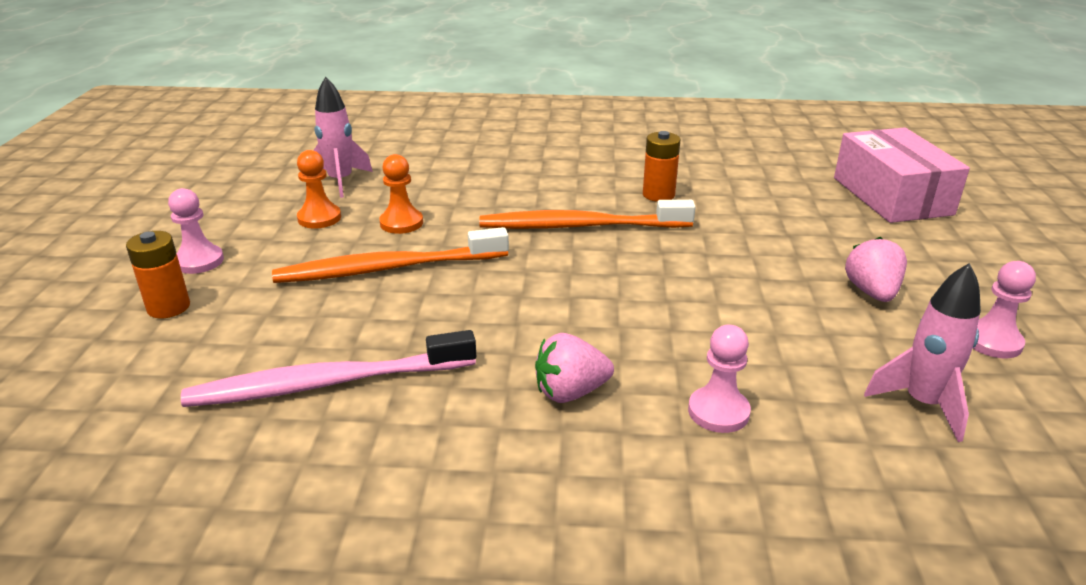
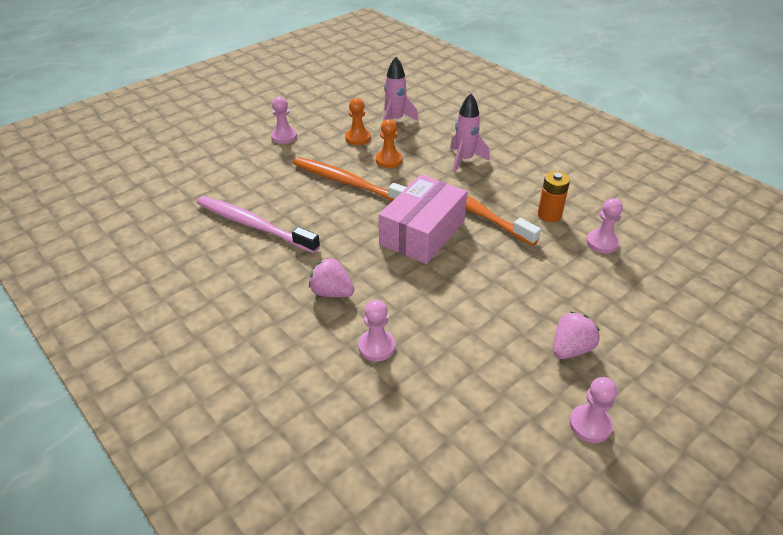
camera: 45 degrees right, 10 degrees up
orange battery [126,231,190,318] -> none
pink box [834,127,970,223] -> pink box moved to [379,175,467,264]
pink rocket [864,263,981,442] -> pink rocket moved to [450,93,490,173]
none -> pink pawn [586,198,623,253]

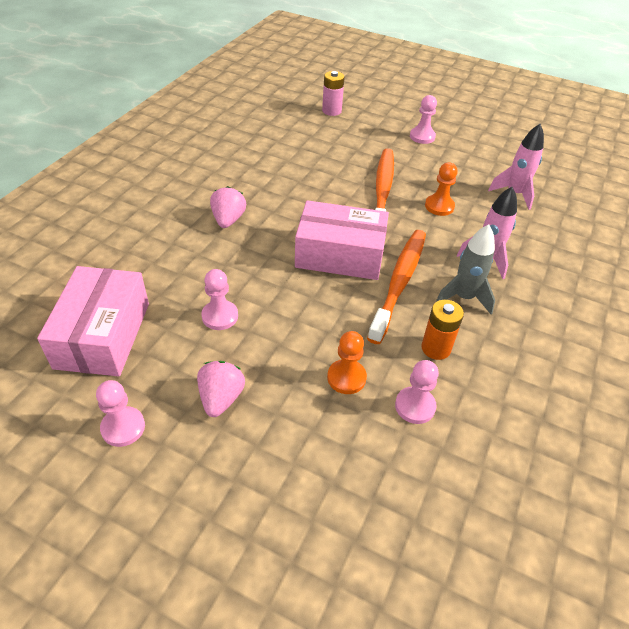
camera: 65 degrees right, 5 degrees up
pink toothbrush [197,196,320,253] -> none
orange pawn [345,98,371,145] -> orange pawn moved to [327,331,367,394]
pink pawn [358,300,395,361] -> pink pawn moved to [201,269,238,330]
pink strawberry [553,312,600,359] -> pink strawberry turned 105 degrees counterclockwise [197,361,245,417]
none -> pink box [37,266,149,376]
none -> pink battery [322,71,345,116]
none -> grey rocket [435,224,495,315]

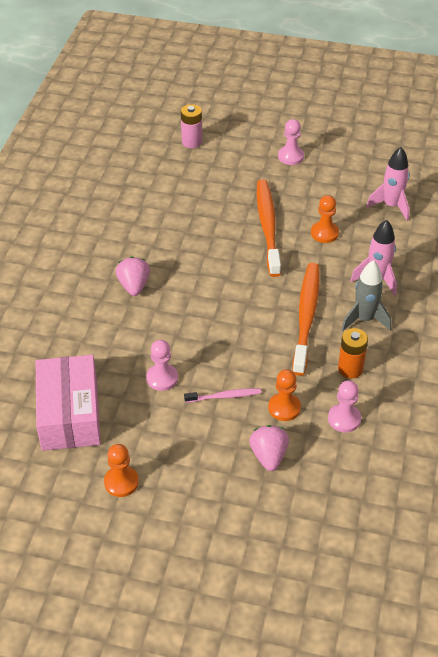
camera: 10 degrees left, 0 degrees up
pink pawn [96,380,145,447] -> orange pawn [104,444,139,497]
pink strawberry [197,361,245,417] -> pink strawberry moved to [249,425,289,471]
pink box [295,200,389,280] -> none
none -> pink toothbrush [184,388,261,403]

